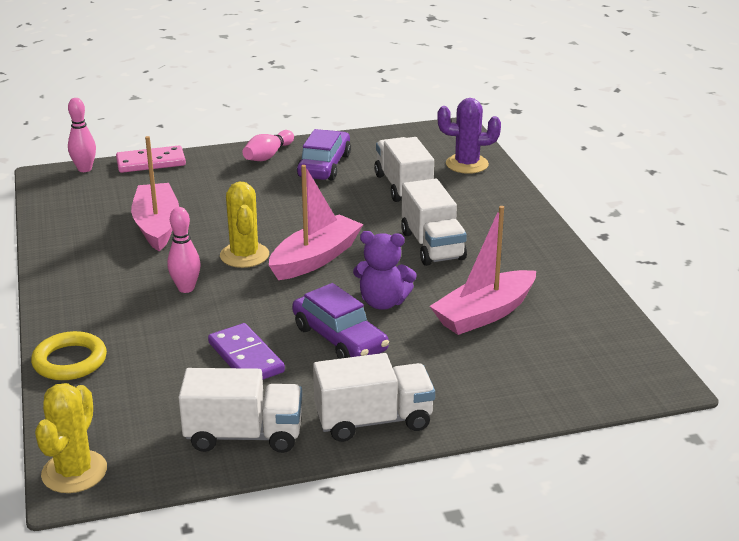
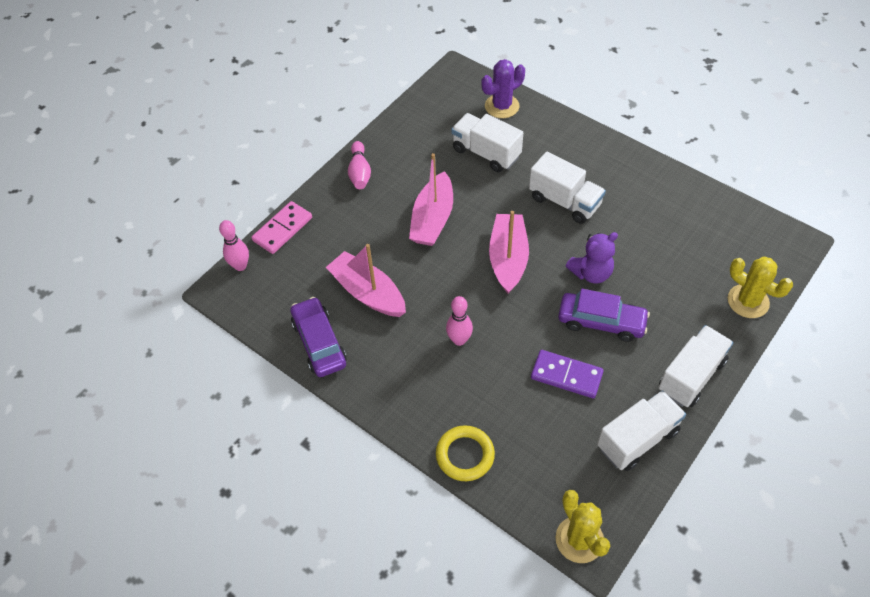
camera: 35 degrees left, 25 degrees up
yellow cactus [220,182,269,268] -> yellow cactus moved to [728,257,793,318]
purple car [297,129,351,181] -> purple car moved to [290,297,347,377]
pink boat [430,206,536,335] -> pink boat moved to [409,153,453,246]

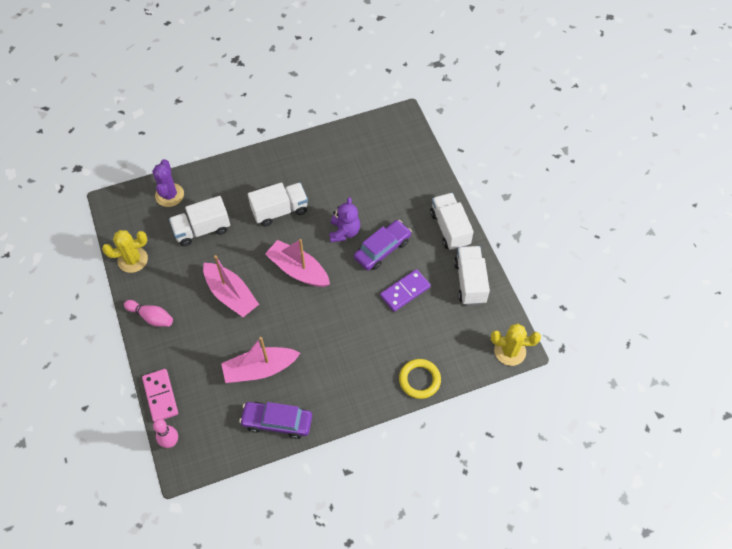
camera: 60 degrees left, 5 degrees up
pink bowling pin [446,296,473,346] -> none
yellow cactus [728,257,793,318] -> yellow cactus moved to [102,230,148,273]

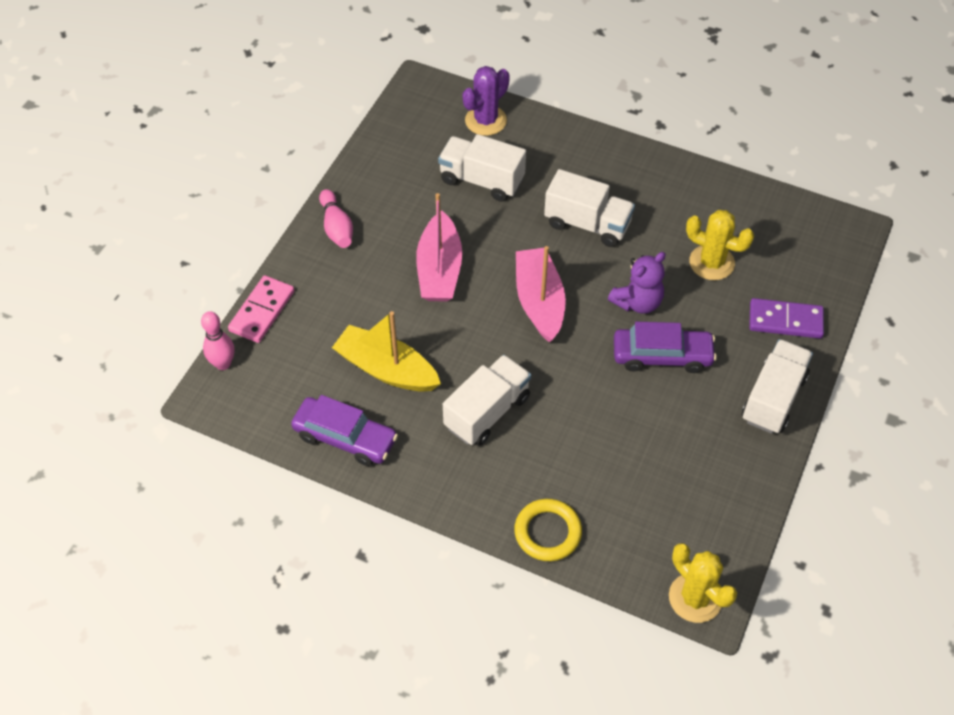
camera: 45 degrees right, 5 degrees down
yellow cactus [102,230,148,273] -> yellow cactus moved to [686,210,754,280]
pink boat [221,337,300,383] -> yellow boat [332,311,441,392]
purple car [239,402,312,439] -> purple car turned 150 degrees clockwise [291,395,398,466]
purple domino [380,269,431,312] -> purple domino moved to [749,298,824,339]
white truck [454,246,490,305] -> white truck moved to [443,355,531,446]

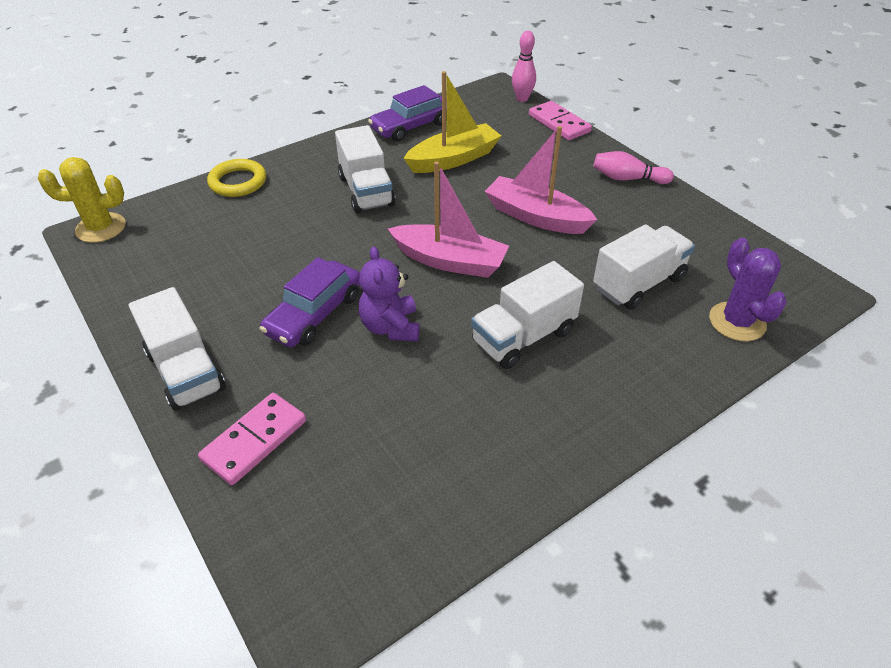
camera: 120 degrees right, 10 degrees down
yellow cactus [686,210,754,280] -> none
purple domino [749,298,824,339] -> pink domino [198,393,306,485]

